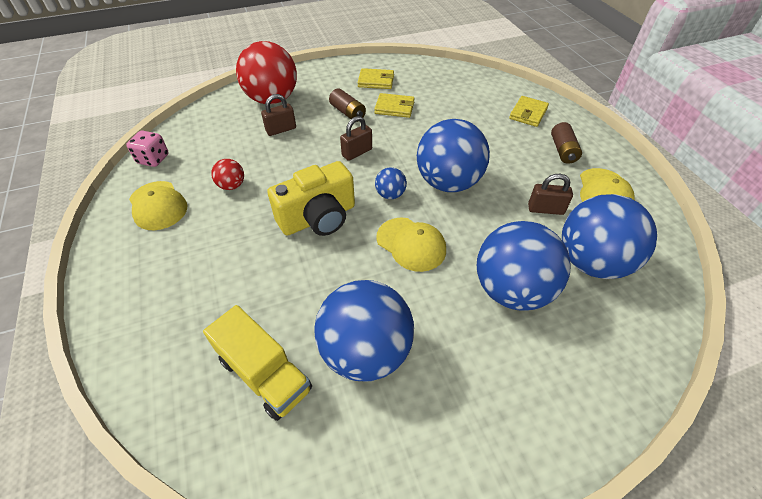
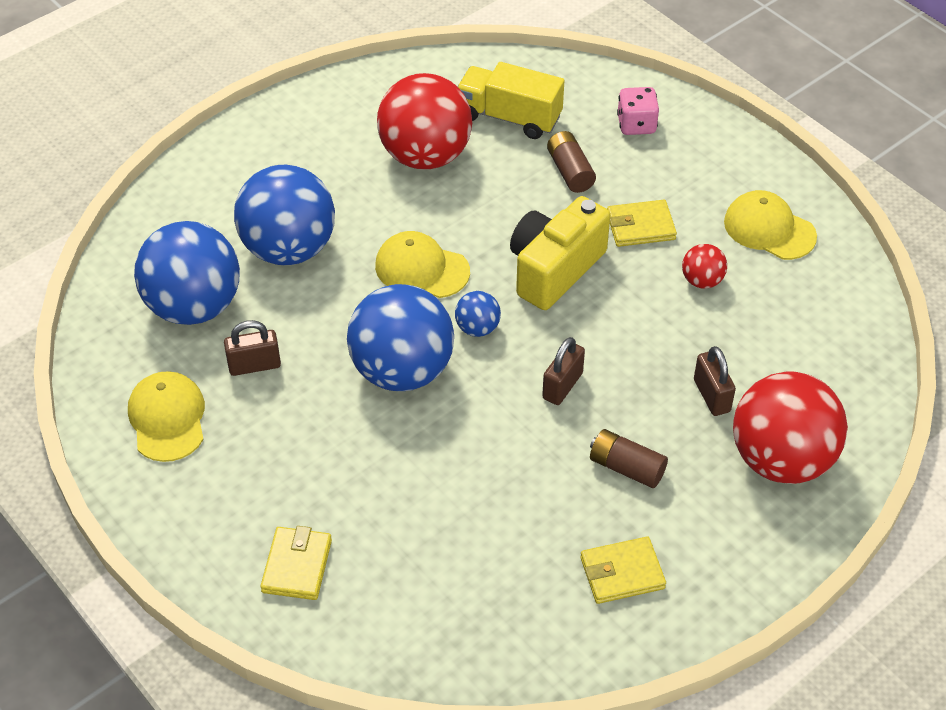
camera: 160 degrees right, 0 degrees up
pink dice [126,131,169,167] -> pink dice moved to [617,87,659,135]
brown padlock [261,94,296,136] -> brown padlock turned 60 degrees counterclockwise [694,346,736,416]
blue ball [315,280,414,381] -> red ball [377,73,472,170]
yellow wallet [374,93,415,118] -> yellow wallet moved to [607,200,677,247]
brown battery [551,122,582,164] -> brown battery moved to [547,131,596,193]

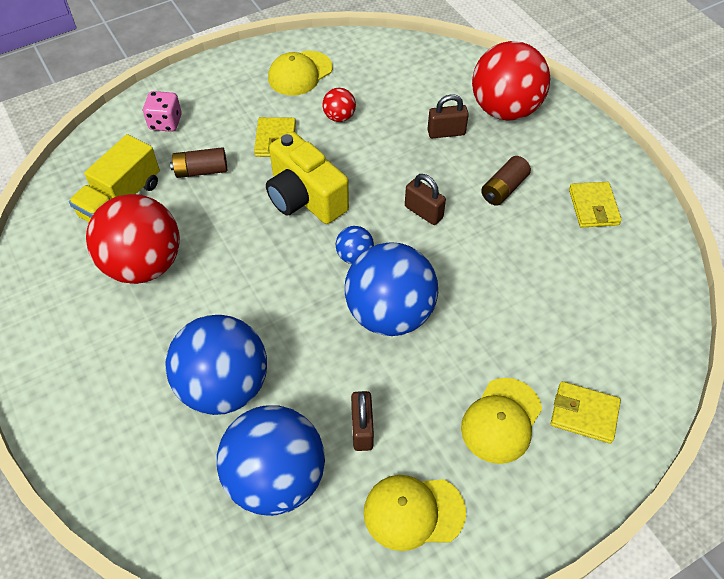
camera: 80 degrees left, 5 degrees up
yellow cap [375,231,470,298] -> yellow cap moved to [461,378,542,464]

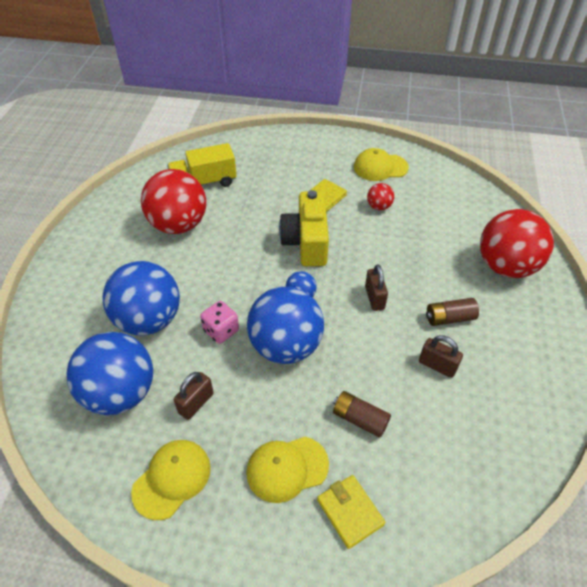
camera: 40 degrees right, 5 degrees down
pink dice [143,91,182,132] -> pink dice moved to [200,301,239,344]
brown battery [170,147,227,178] -> brown battery moved to [333,391,391,438]
yellow cap [363,475,466,551] -> yellow cap turned 90 degrees clockwise [131,440,211,520]
brown padlock [427,94,469,138] -> brown padlock moved to [419,335,463,378]
yellow wallet [569,182,622,228] -> none

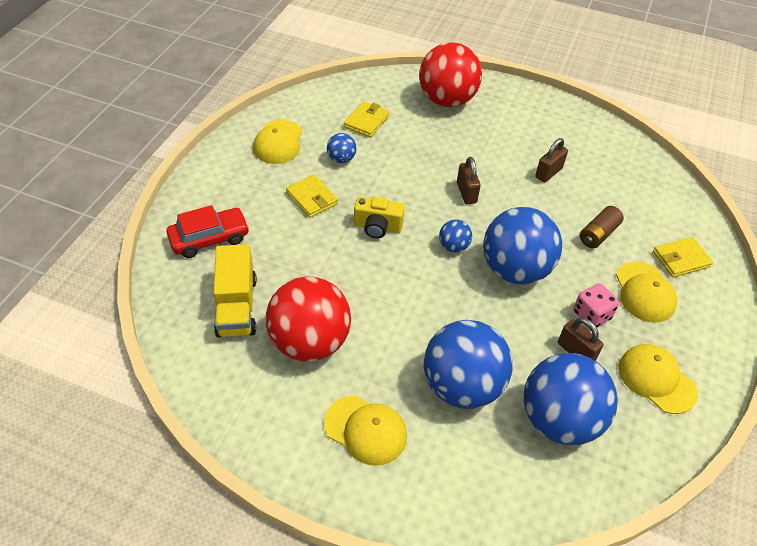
camera: 80 degrees left, 0 degrees up
pink dice [200,301,239,344] -> pink dice moved to [573,283,619,327]
yellow camera [279,190,329,266] -> yellow camera [354,197,405,238], size x0.62
brown padlock [365,264,388,311] -> brown padlock turned 75 degrees clockwise [457,157,481,204]
red ball [367,183,394,210] -> blue ball [327,133,357,163]
brown battery [426,298,479,326] -> none
none -> red car [167,205,249,258]
none -> yellow cap [324,395,407,466]
none -> yellow wallet [344,101,389,138]

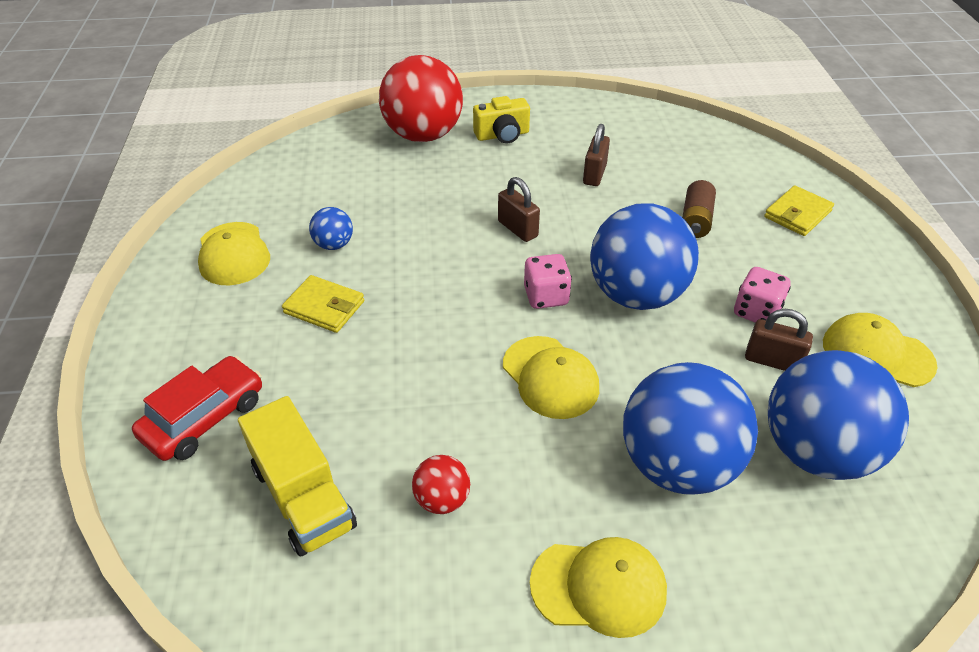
camera: 25 degrees left, 5 degrees down
red ball [266,276,351,362] -> red ball [412,455,470,514], size x0.44
yellow wallet [344,101,389,138] -> none
yellow camera [354,197,405,238] -> yellow camera moved to [473,96,530,144]
blue ball [439,220,472,252] -> pink dice [524,254,572,309]
yellow cap [616,262,677,323] -> yellow cap moved to [503,336,599,419]

